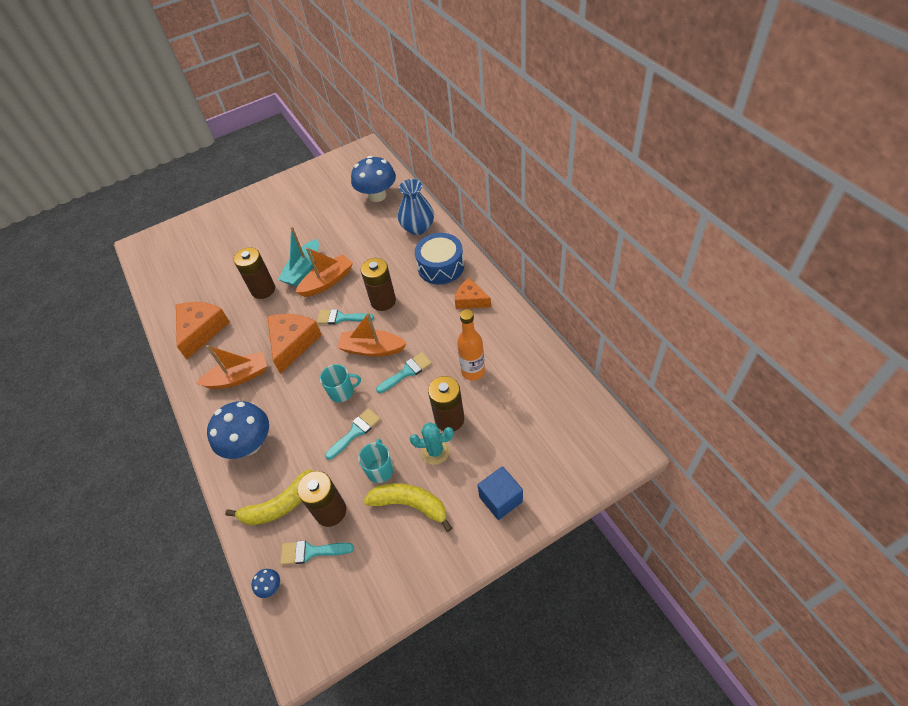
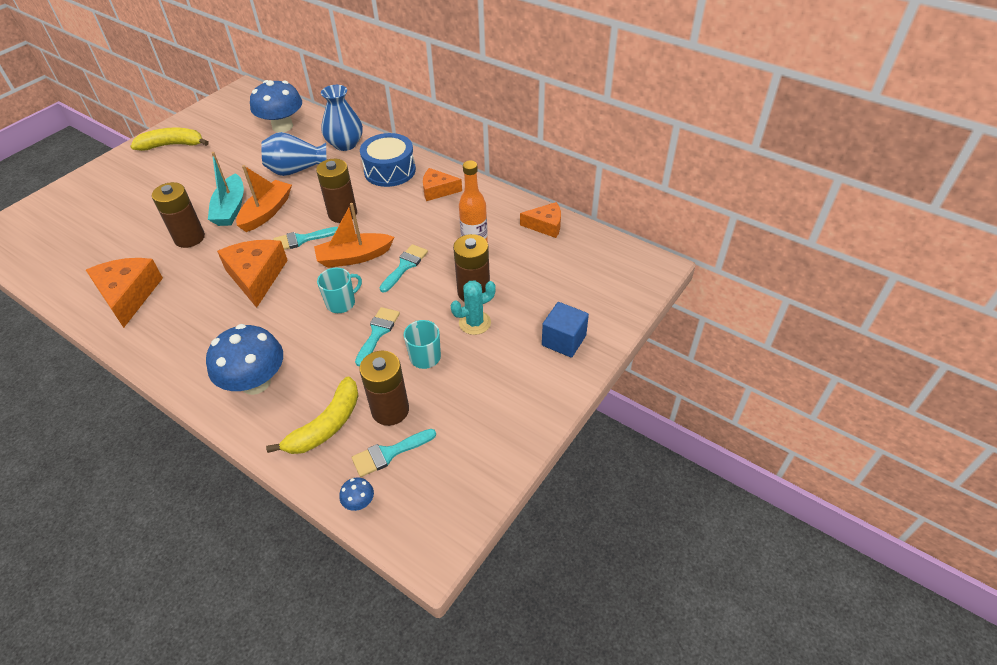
camera: 30 degrees left, 5 degrees down
orange boat [196,345,267,389] -> none
yellow banana [363,483,452,532] -> yellow banana moved to [130,128,209,151]
none -> blue vase [261,132,326,176]
none -> orange cheese [520,202,561,238]

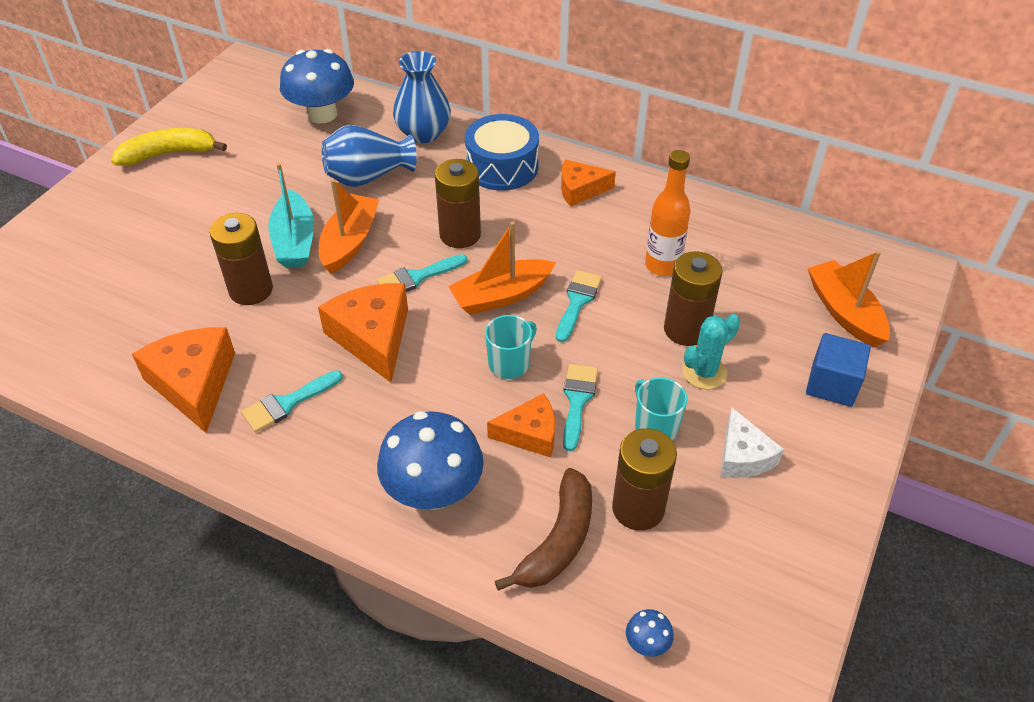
camera: 10 degrees left, 0 degrees up
yellow banana [266,376,359,454] -> brown banana [495,468,592,591]
turquoise brush [352,429,436,477] -> turquoise brush moved to [241,370,343,433]
orange cheese [520,202,561,238] -> orange cheese moved to [487,393,555,457]
none -> white cheese [720,407,784,478]
none -> orange boat [808,251,890,348]

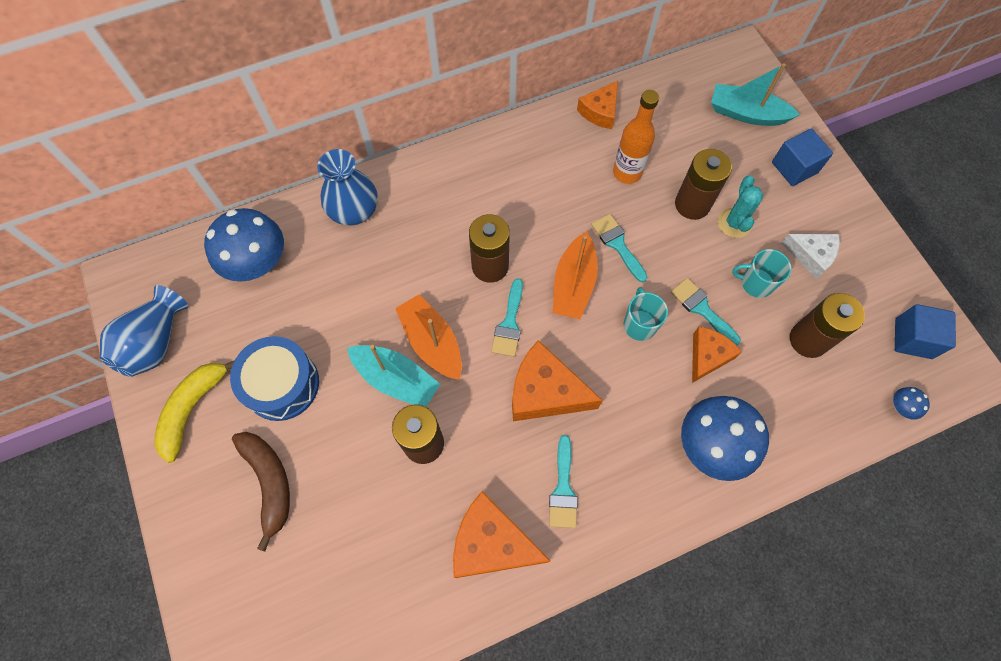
camera: 50 degrees left, 20 degrees up
blue vase [322,125,417,187] -> blue vase moved to [100,285,188,377]
blue drum [465,114,539,191] -> blue drum moved to [230,336,319,421]
brown banana [495,468,592,591] -> brown banana moved to [232,432,290,552]
orange cheese [561,159,616,207] -> orange cheese moved to [577,81,618,129]
orange boat [808,251,890,348] -> turquoise boat [711,63,800,126]
none -> blue cube [895,304,956,359]

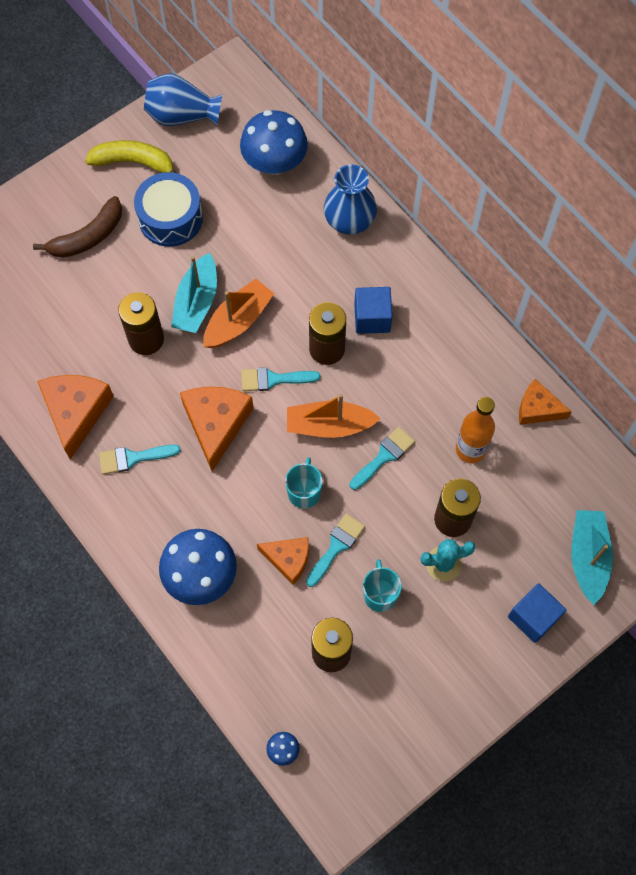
camera: 75 degrees right, 0 degrees up
turquoise mug [624,287,668,341] -> turquoise mug turned 60 degrees counterclockwise [285,457,323,509]
white cheese [781,234,840,279] -> none
blue cube [895,304,956,359] -> blue cube moved to [354,287,392,334]

